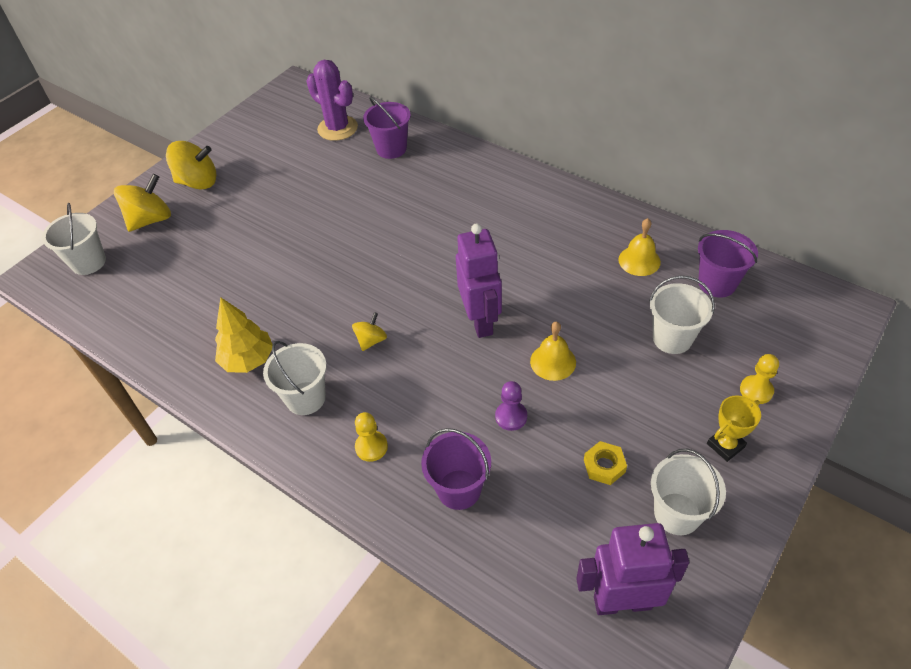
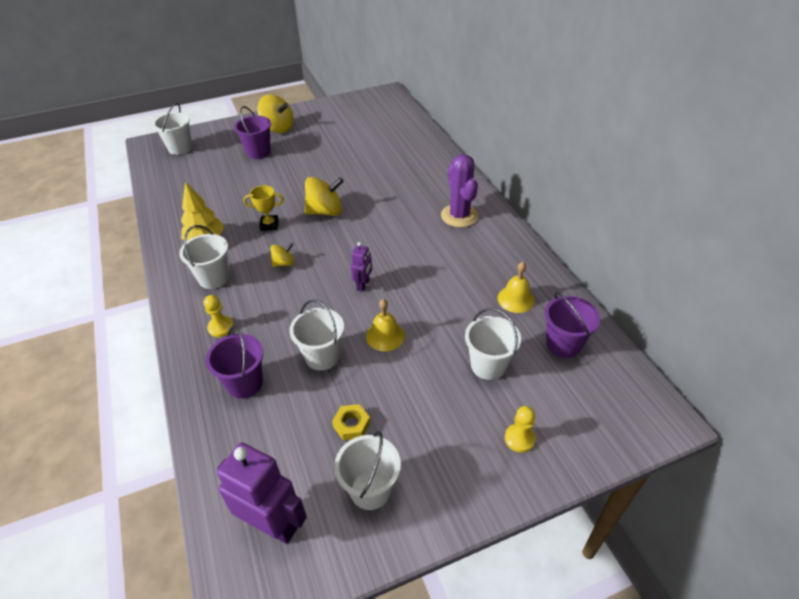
camera: 30 degrees right, 5 degrees down
yellow spinning top [114,174,171,232] -> yellow spinning top moved to [305,177,344,216]
purple cactus [306,60,358,141] -> purple cactus moved to [441,154,479,227]
purple bucket [363,96,411,159] -> purple bucket moved to [234,106,271,159]
purple robot [456,223,502,338] -> purple robot [351,242,372,292], size x0.52
purple pawn [495,381,527,431] -> white bucket [289,299,344,371]
yellow trophy [707,395,761,462] -> yellow trophy moved to [244,185,284,231]

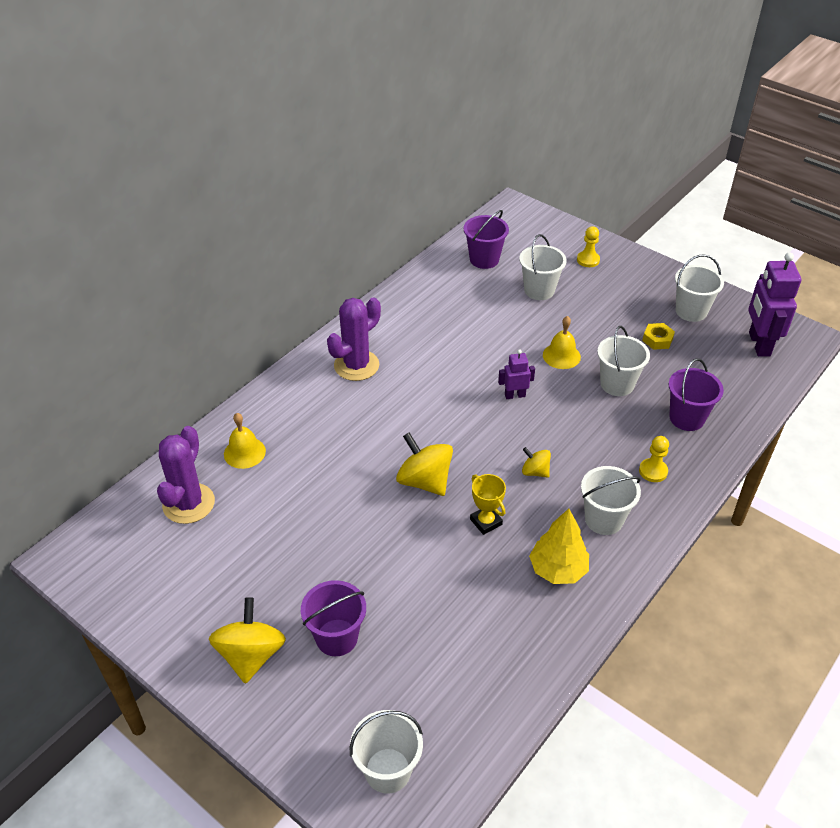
camera: 120 degrees left, 0 degrees up
yellow bell [498,262,535,313] -> yellow bell moved to [224,413,266,469]
none -> purple cactus [157,426,215,524]

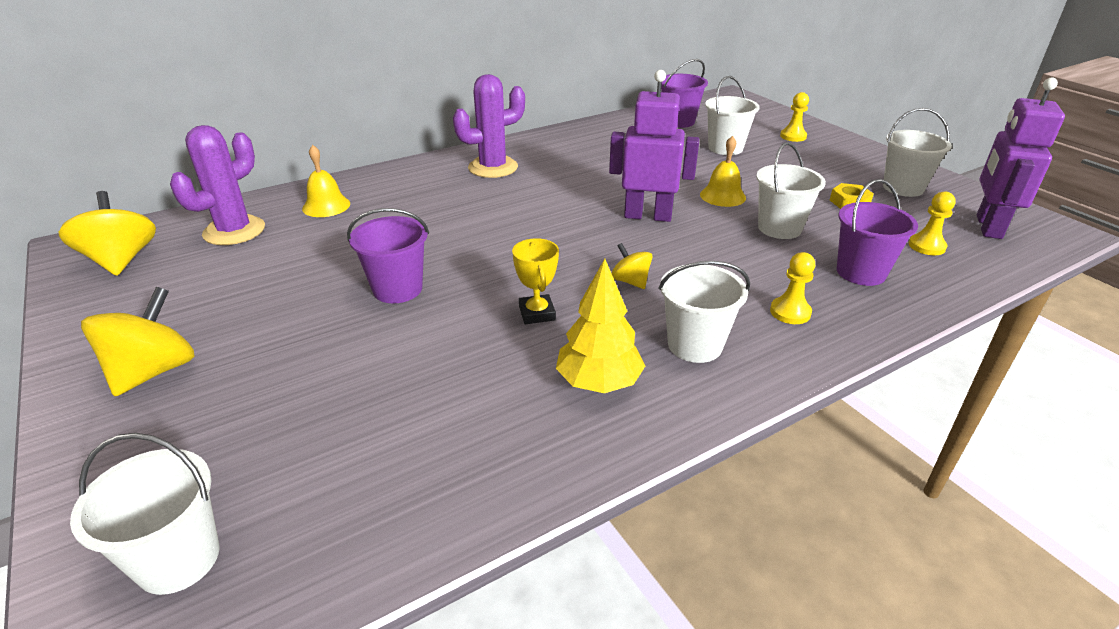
camera: 20 degrees right, 10 degrees down
purple bucket [301,580,366,656] -> purple bucket moved to [347,208,429,303]
yellow spinning top [396,433,453,496] -> yellow spinning top moved to [59,191,156,276]
purple robot [498,350,535,399] -> purple robot [609,70,699,222], size x1.92
none -> yellow pawn [909,192,956,255]

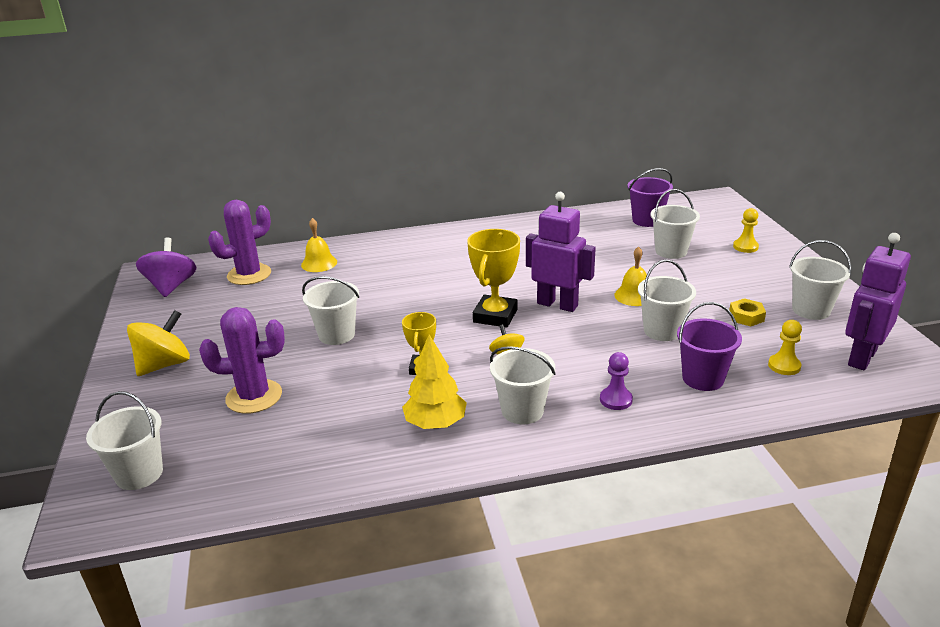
camera: 20 degrees right, 5 degrees down
yellow spinning top [59,191,156,276] -> purple spinning top [136,237,197,297]
purple bucket [347,208,429,303] -> white bucket [302,276,359,345]
purple cactus [453,74,525,178] -> purple cactus moved to [199,307,285,414]
yellow pawn [770,252,815,324] -> purple pawn [600,352,633,410]
none -> yellow trophy [467,229,520,327]

